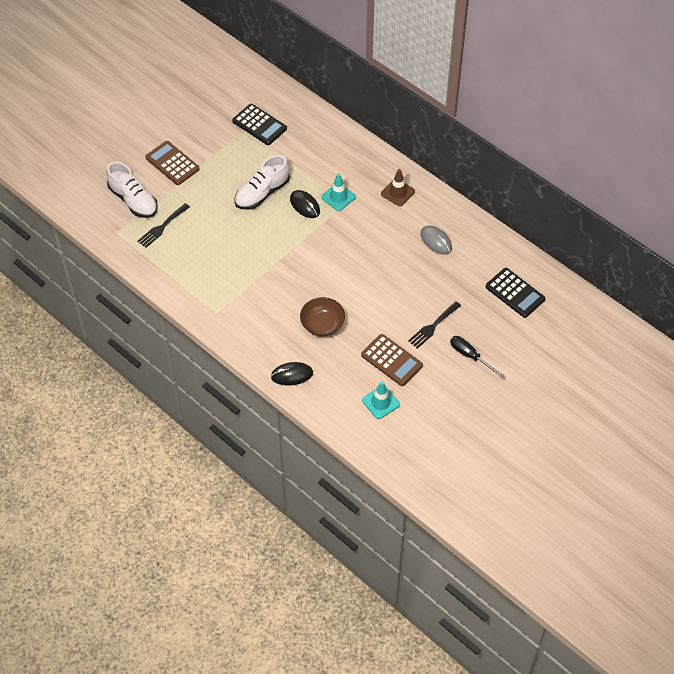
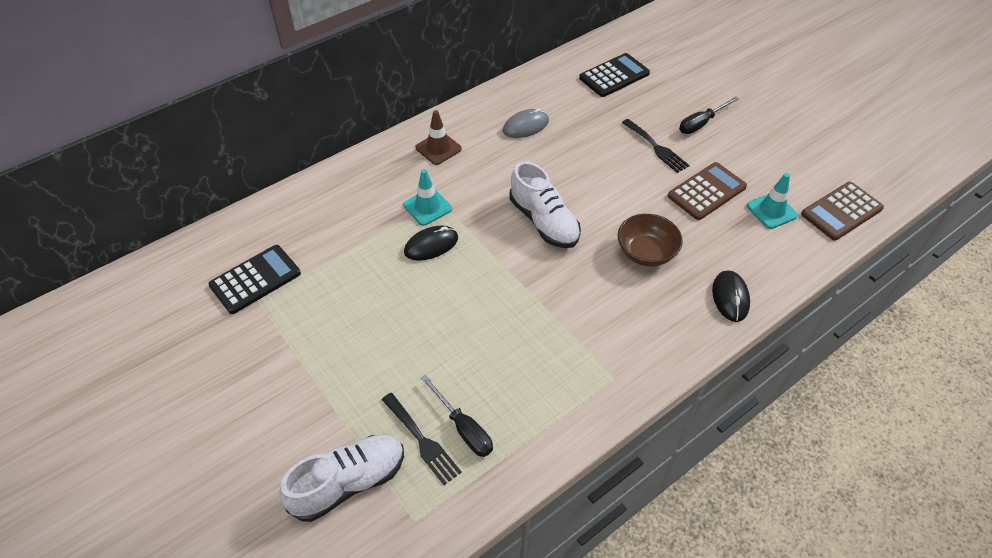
camera: 80 degrees left, 5 degrees down
brown calculator [145,141,200,185] -> brown calculator moved to [801,182,884,240]
white shoe [234,155,290,210] -> white shoe moved to [510,161,581,248]
none -> black screwdriver [421,375,493,457]

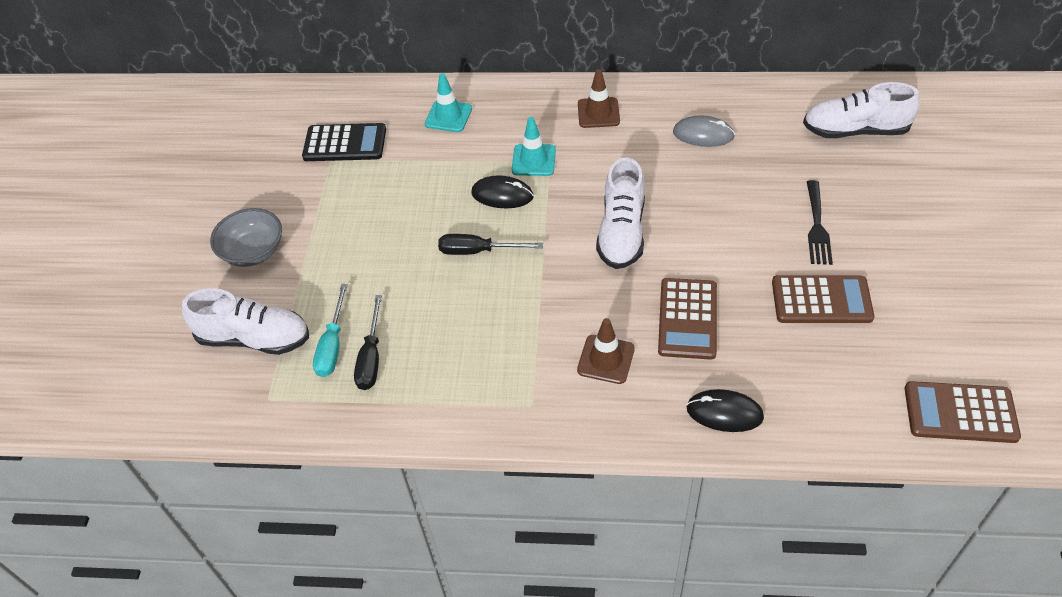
camera: 45 degrees right, 0 degrees up
black fork [382,393,462,485] -> turquoise screwdriver [313,284,348,377]
black calculator [579,53,650,97] -> white shoe [803,82,920,138]
brown bowl [618,214,683,267] -> brown calculator [658,278,717,360]
black screwdriver [679,96,739,134] -> black screwdriver moved to [438,234,543,255]
black mouse [712,270,750,322] -> black mouse turned 60 degrees clockwise [686,389,764,432]
turquoise traffic cone [747,173,798,229] -> turquoise traffic cone moved to [425,73,472,132]
none -> grey bowl [210,208,282,267]
none -> brown traffic cone [577,318,635,384]

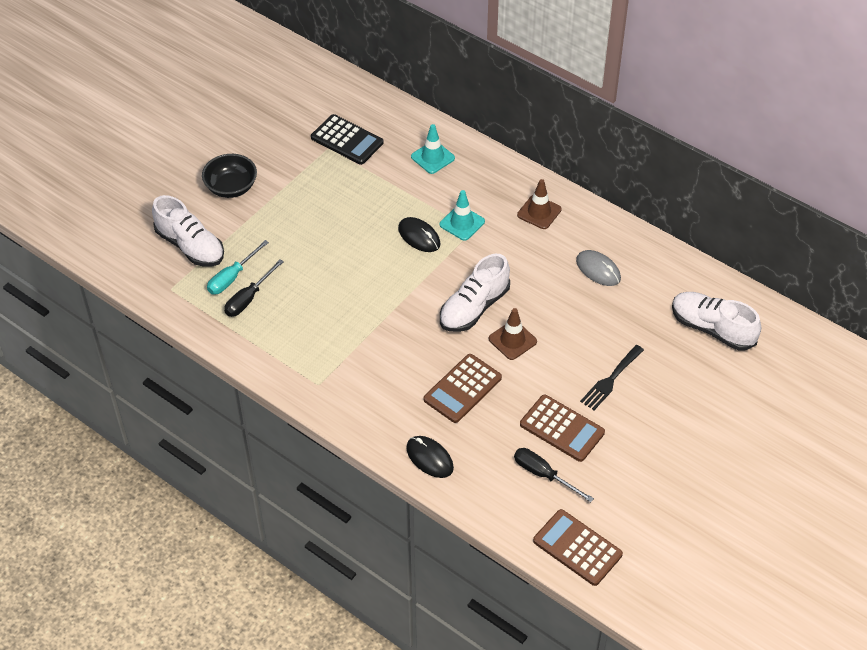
camera: 30 degrees right, 0 degrees up
grey bowl [210,208,282,267] -> black bowl [202,154,257,198]
black screwdriver [438,234,543,255] -> black screwdriver moved to [514,448,594,502]
brown traffic cone [577,318,635,384] -> brown traffic cone moved to [489,308,537,360]

